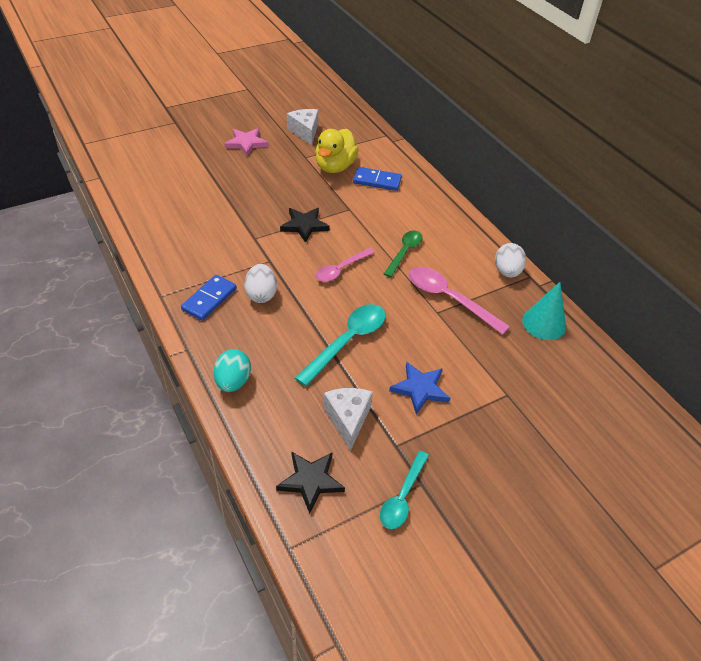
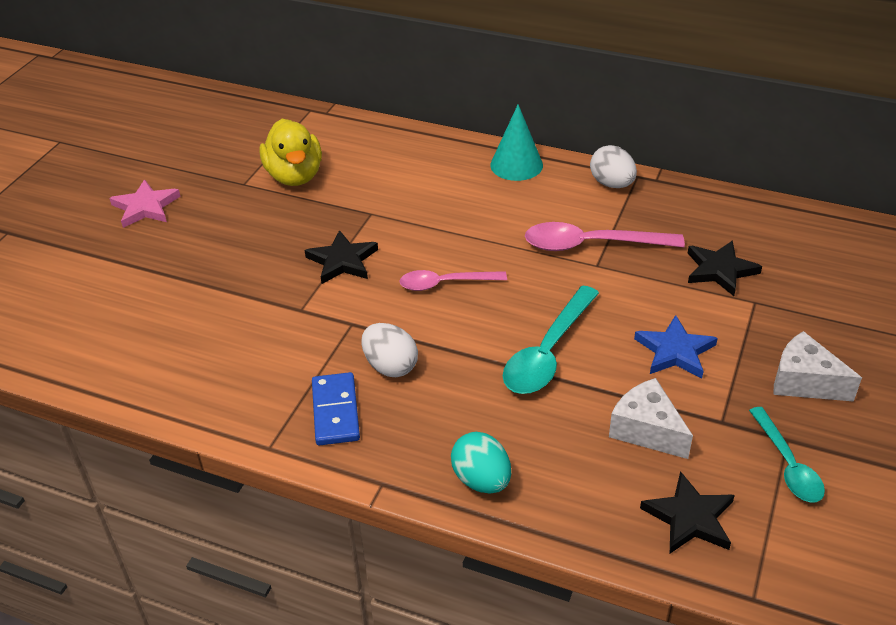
camera: 35 degrees left, 5 degrees down
white cheese [287,109,318,145] -> white cheese moved to [774,331,862,402]
turquoise spoon [295,304,386,386] -> turquoise spoon turned 150 degrees counterclockwise [503,285,599,394]
pink spoon [316,248,375,282] -> pink spoon turned 75 degrees clockwise [399,270,507,291]
blue domino [353,167,402,191] -> none
green spoon [384,231,423,277] -> none
turquoise cone [522,282,566,340] -> turquoise cone moved to [490,104,543,181]
none -> black star [688,240,762,296]

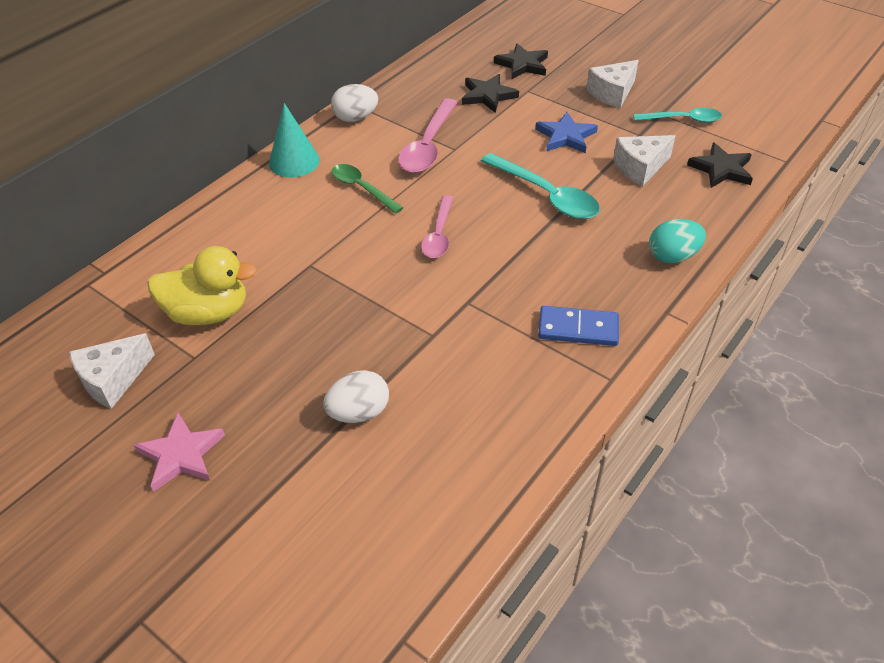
camera: 75 degrees left, 5 degrees up
black star [305,230,378,284] -> black star moved to [494,44,548,79]
white egg [362,323,418,377] -> white egg moved to [323,370,389,423]
none -> white cheese [69,333,155,409]
none -> green spoon [332,164,403,214]

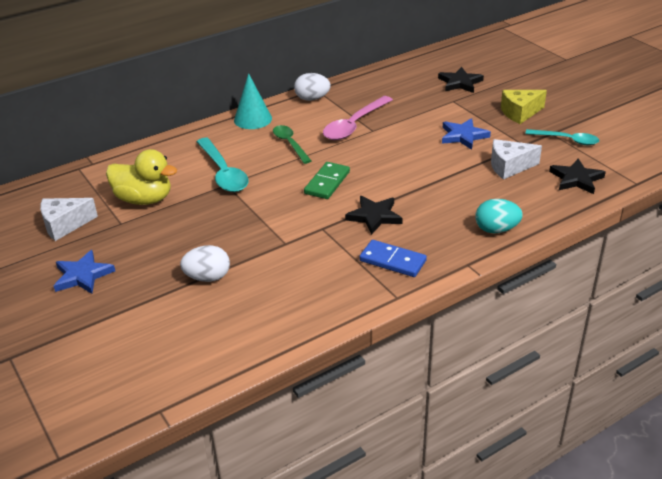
camera: 20 degrees right, 10 degrees down
pink star [134,413,225,492] -> blue star [54,250,115,294]
pink spoon [421,195,454,258] -> green domino [304,162,350,199]
black star [462,74,519,113] -> black star moved to [345,196,403,235]
turquoise spoon [481,153,600,219] -> turquoise spoon moved to [196,138,249,192]
white cheese [586,60,639,108] -> yellow cheese [501,90,547,124]

